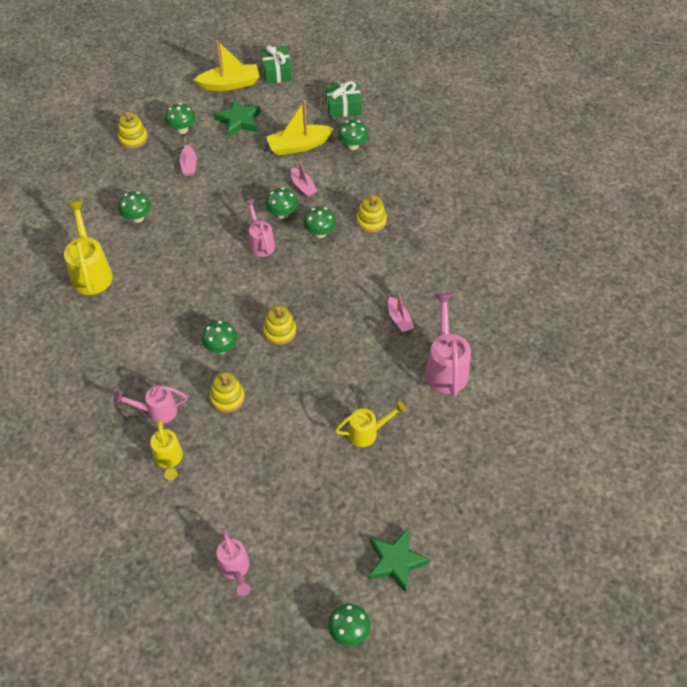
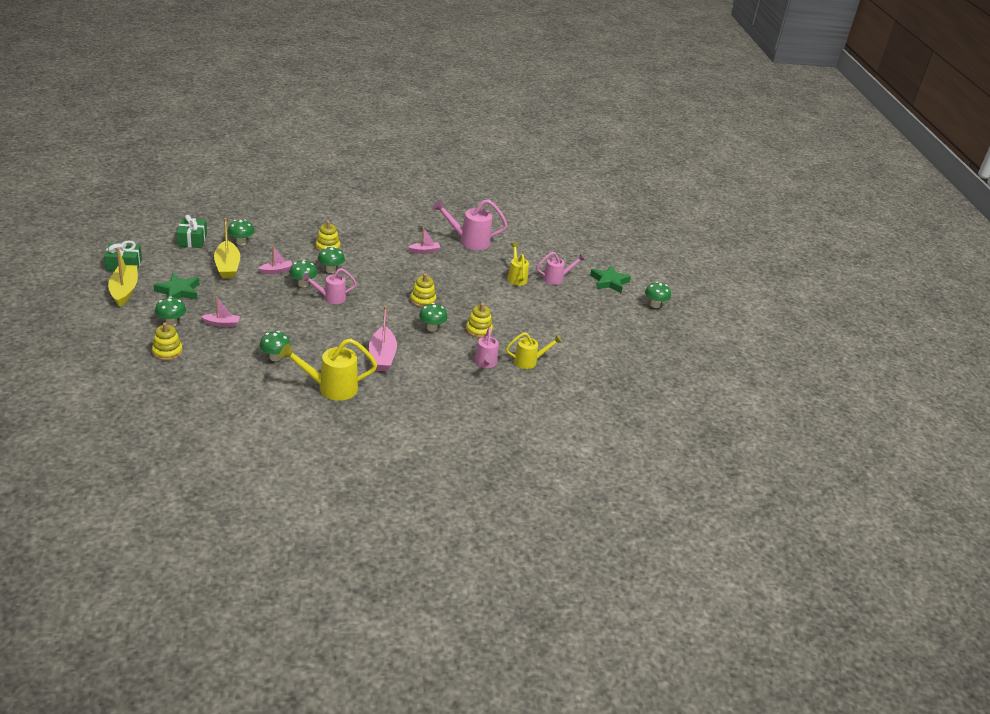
camera: 90 degrees left, 20 degrees down
pink watering can [217,528,251,596] -> pink watering can moved to [537,252,585,285]
none -> pink boat [369,306,397,372]

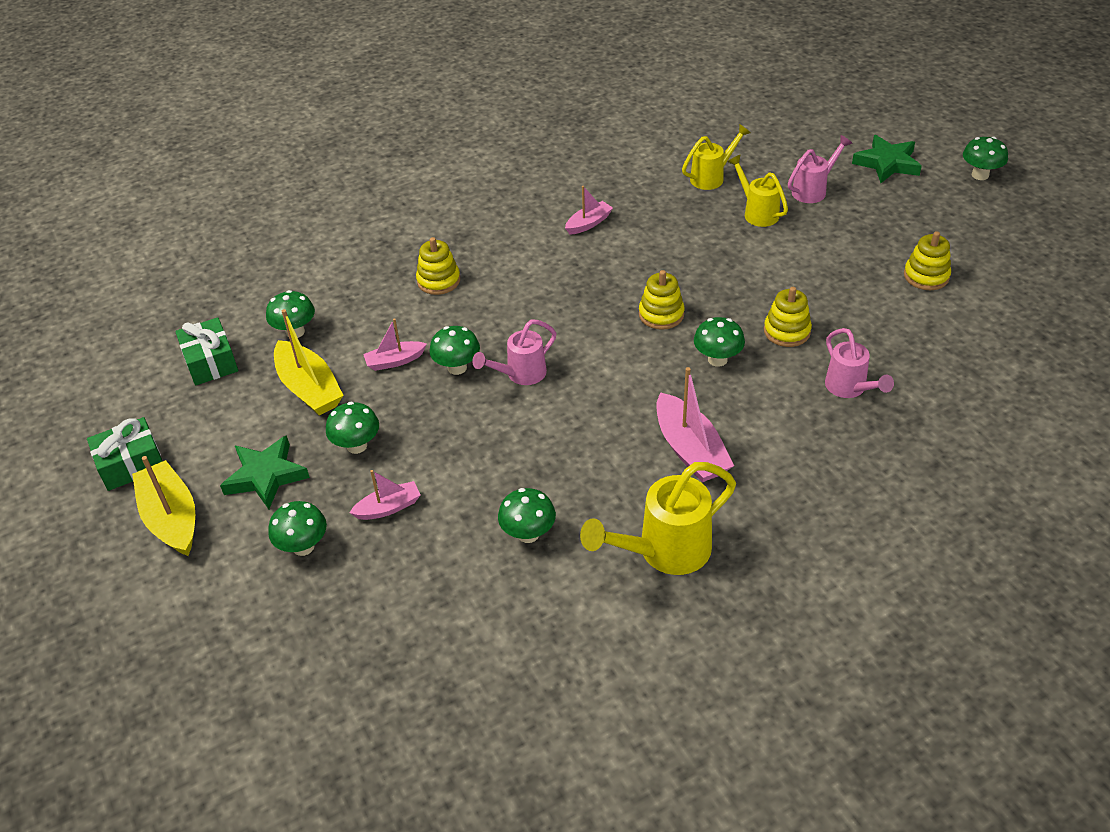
camera: 15 degrees left, 10 degrees up
yellow stacking toy [152,323,183,361] -> yellow stacking toy moved to [904,231,951,290]
pink boat [258,246,292,274] -> pink boat turned 150 degrees counterclockwise [363,318,427,371]
green mushroom [318,247,345,273] -> green mushroom moved to [326,402,379,454]
pink watering can [432,199,508,250] -> none
yellow watering can [506,332,562,369] -> yellow watering can moved to [682,125,750,190]

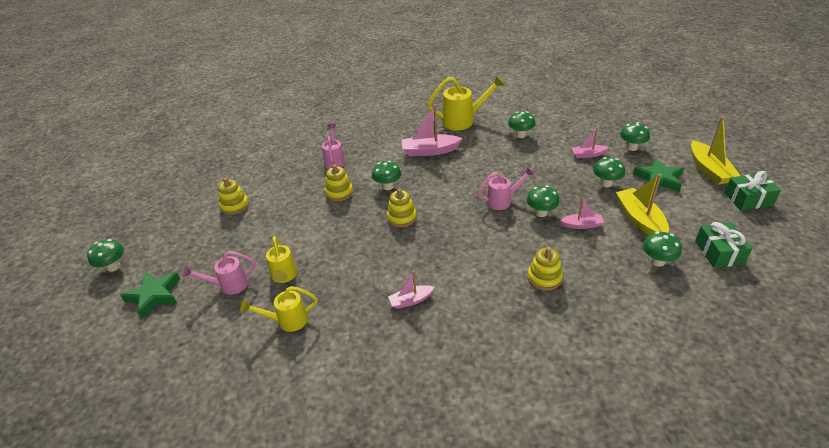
camera: 160 degrees left, 5 degrees down
pink boat [656,367,734,482] -> pink boat turned 90 degrees counterclockwise [402,105,463,156]

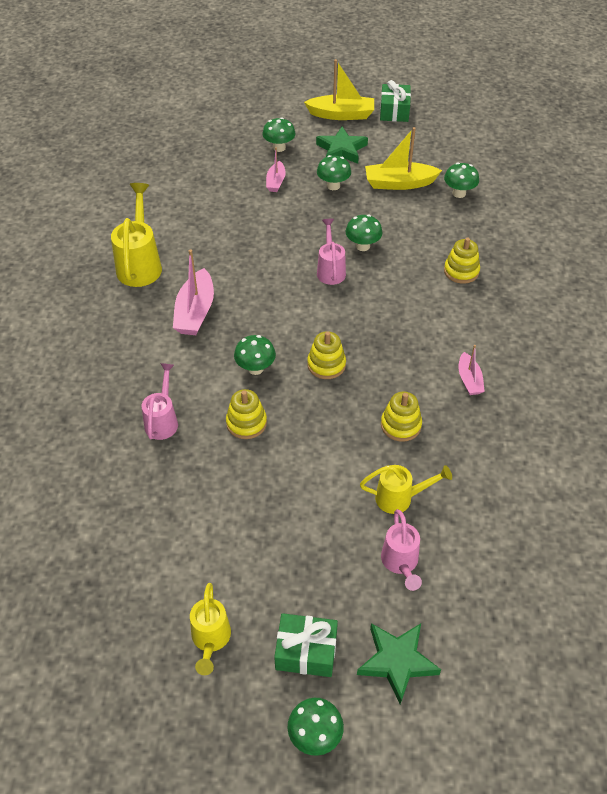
camera: 80 degrees left, 10 degrees up
yellow stacking toy [218,178,249,215] -> yellow stacking toy moved to [381,392,422,442]
yellow watering can [240,286,318,332] -> yellow watering can moved to [190,583,231,675]
pink watering can [322,123,346,169] -> pink watering can turned 90 degrees clockwise [142,363,178,440]
green mushroom [508,111,535,138] -> none
pink boat [560,197,604,229] -> none
green gift [695,222,752,268] -> green gift moved to [274,613,338,677]

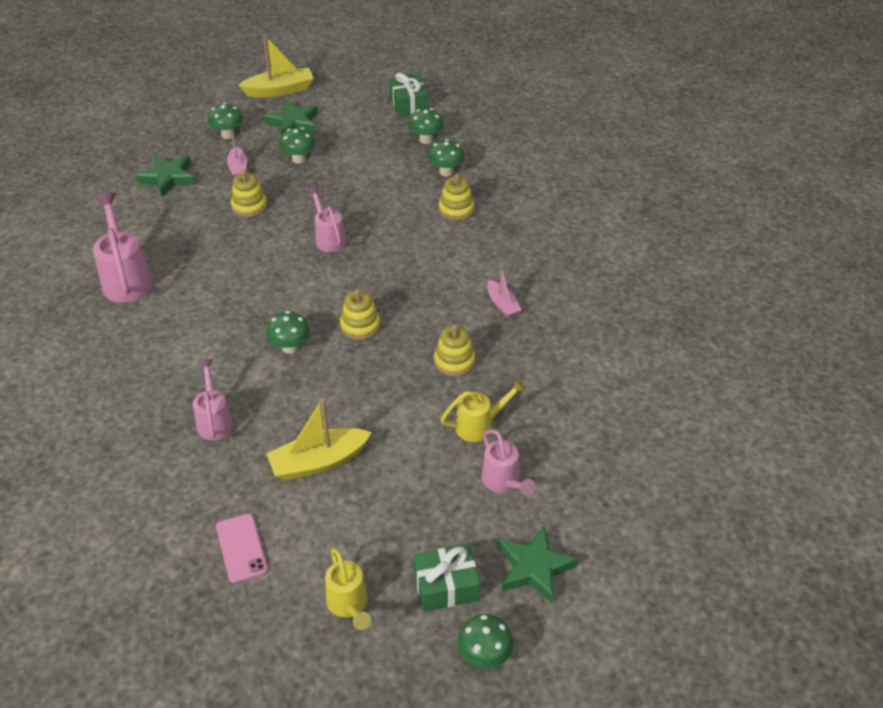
camera: 20 degrees left, 5 degrees down
yellow watering can [111,183,162,287] -> pink watering can [93,192,153,303]
pink boat [173,250,214,335] -> none
yellow stacking toy [226,389,267,439] -> yellow stacking toy moved to [231,170,267,217]
green mushroom [346,214,383,251] -> green mushroom moved to [428,139,465,177]
yellow boat [365,127,442,190] -> yellow boat moved to [266,399,372,481]
green gift [380,80,411,122] -> green gift moved to [389,73,428,116]
none -> green star [136,155,195,197]
none -> pink phone [216,514,268,583]

